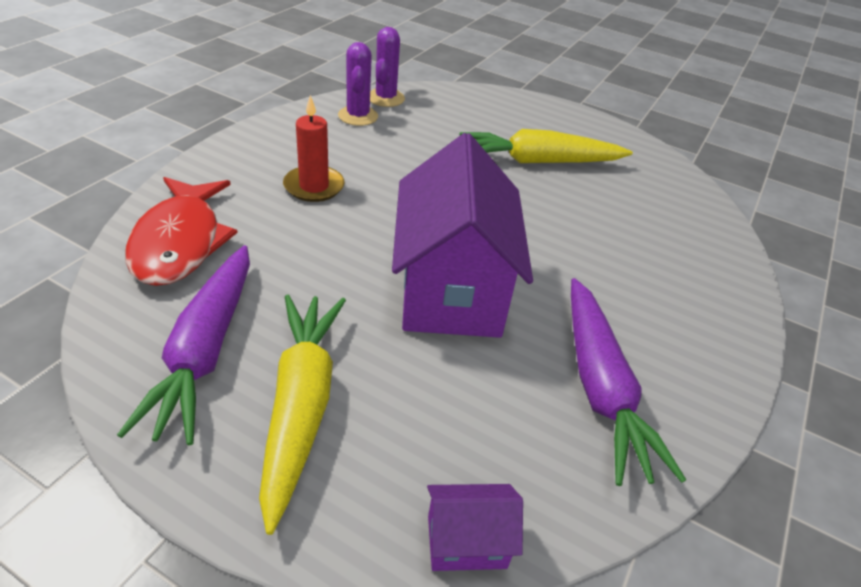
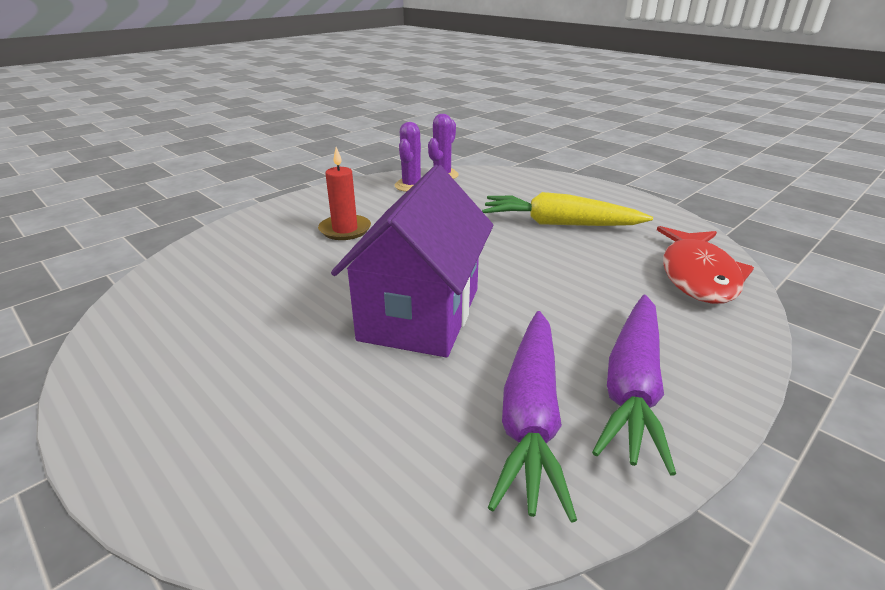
camera: 20 degrees right, 10 degrees down
purple carrot [117,245,250,445] -> purple carrot moved to [592,295,676,476]
red fish [125,177,238,286] -> red fish moved to [657,226,754,304]
yellow carrot [259,295,346,535] -> none
purple house [427,484,523,571] -> none

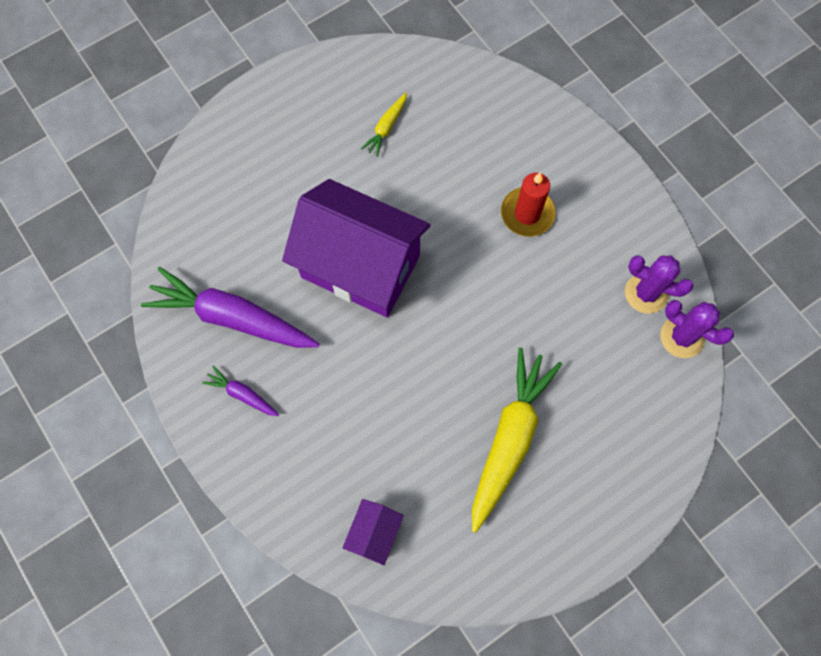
camera: 100 degrees right, 40 degrees up
purple carrot [592,295,676,476] -> purple carrot [202,366,279,416], size x0.46
red fish [657,226,754,304] -> purple house [343,499,404,565]
none -> yellow carrot [361,93,407,157]

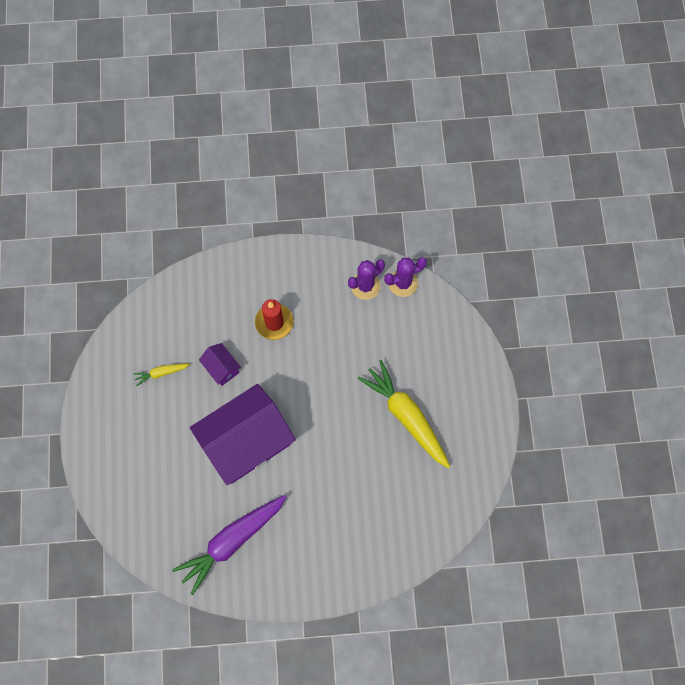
camera: 60 degrees left, 0 degrees up
purple carrot [202,366,279,416] -> none
purple house [343,499,404,565] -> purple house moved to [199,343,241,386]
yellow carrot [361,93,407,157] -> yellow carrot turned 105 degrees clockwise [133,364,190,386]

